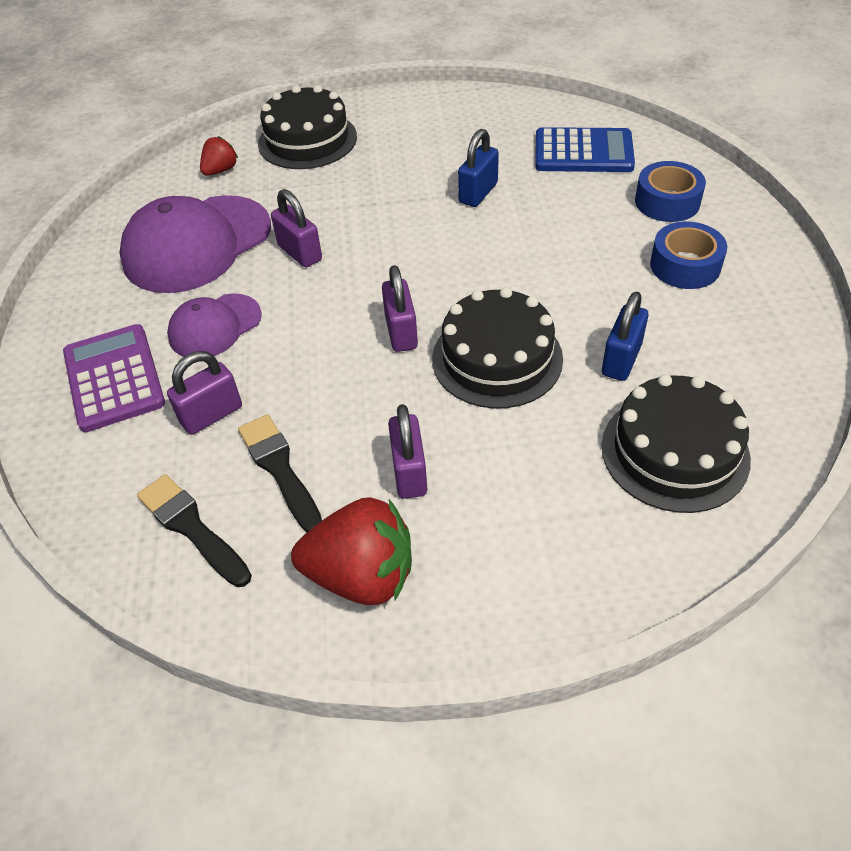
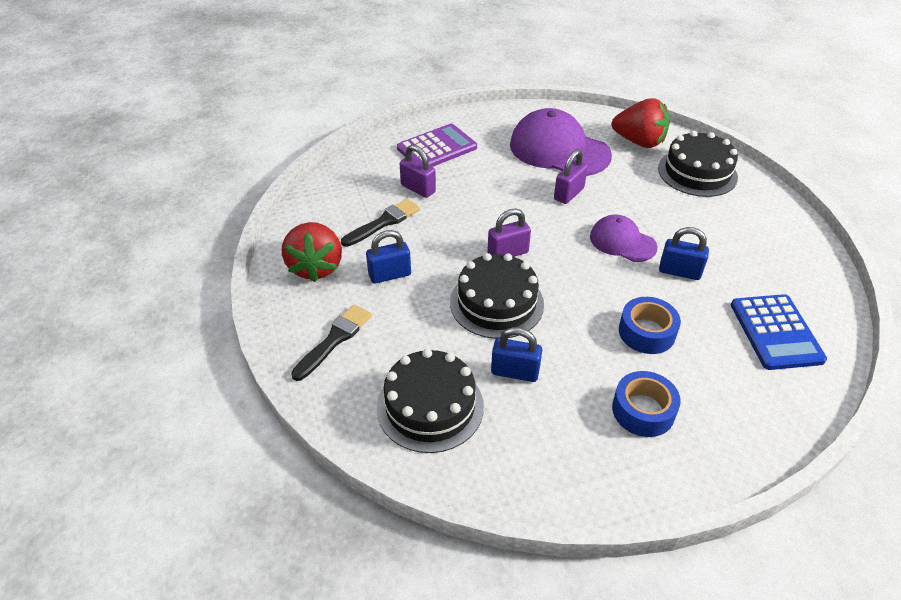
camera: 75 degrees right, 5 degrees down
black brush [137,474,252,587] -> black brush moved to [291,304,372,381]
purple cap [167,293,262,357] -> purple cap moved to [590,215,657,262]
red strawberry [200,136,238,176] -> red strawberry [612,98,670,148], size x1.90
purple padlock [388,404,427,499] -> blue padlock [366,230,411,284]
blue tape [635,161,706,222] -> blue tape moved to [619,297,681,354]

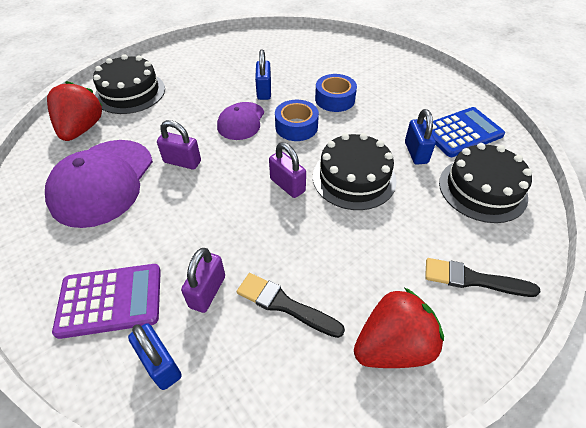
camera: 110 degrees left, 5 degrees up
blue padlock [366,230,411,284] -> blue padlock moved to [128,323,182,390]
purple calculator [397,124,477,167] -> purple calculator turned 135 degrees clockwise [52,264,161,339]
blue tape [612,371,681,437] -> blue tape moved to [275,100,319,141]
blue calculator [731,294,827,370] -> blue calculator moved to [432,107,505,157]

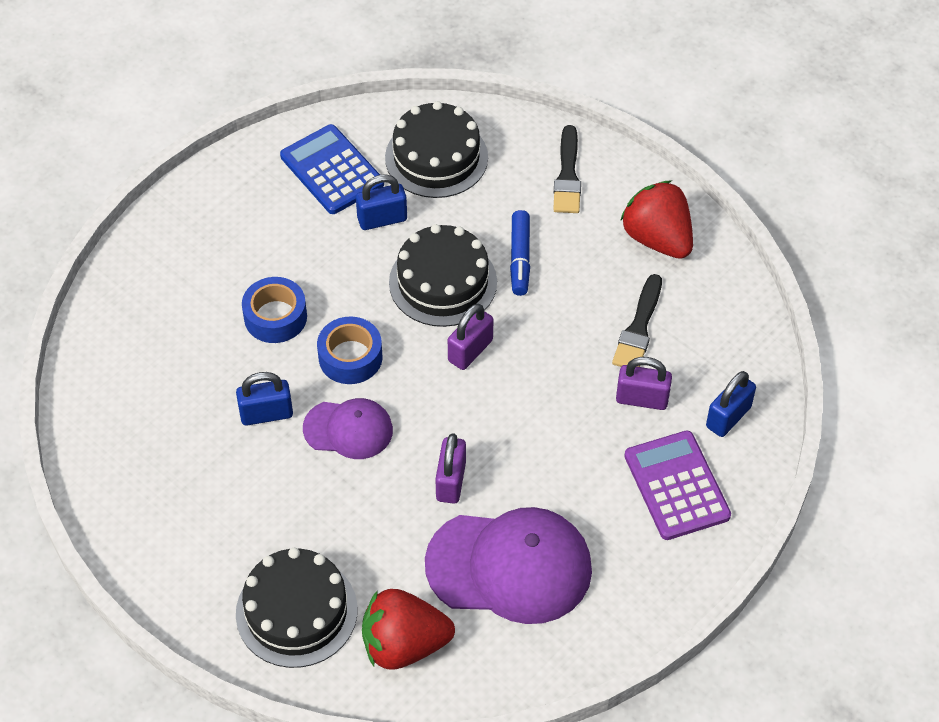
camera: 100 degrees left, 5 degrees up
none -> blue marker [510,210,530,296]

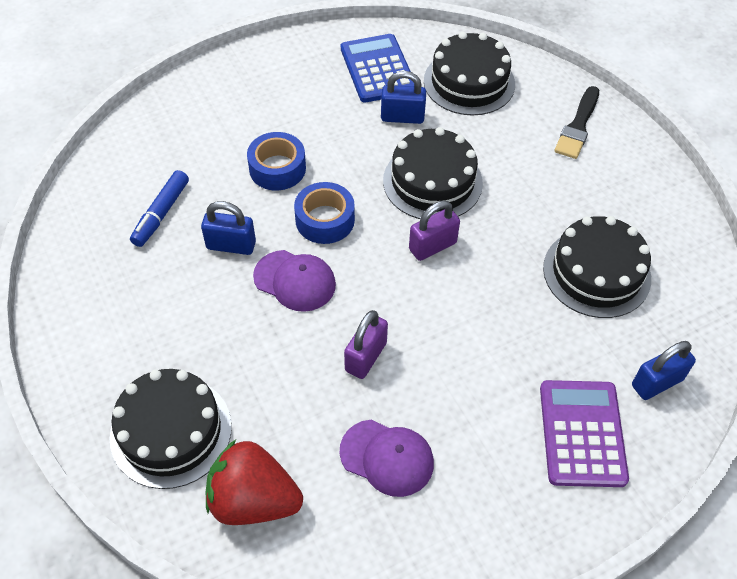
camera: 20 degrees right, 0 degrees up
purple cap [425,507,592,624] -> purple cap [340,419,434,497], size x0.57
blue marker [510,210,530,296] -> blue marker moved to [130,170,189,247]
black brush [612,274,662,367] -> black cake [543,216,651,318]
purple padlock [616,357,672,410] -> none
red strawberry [620,181,693,259] -> none

